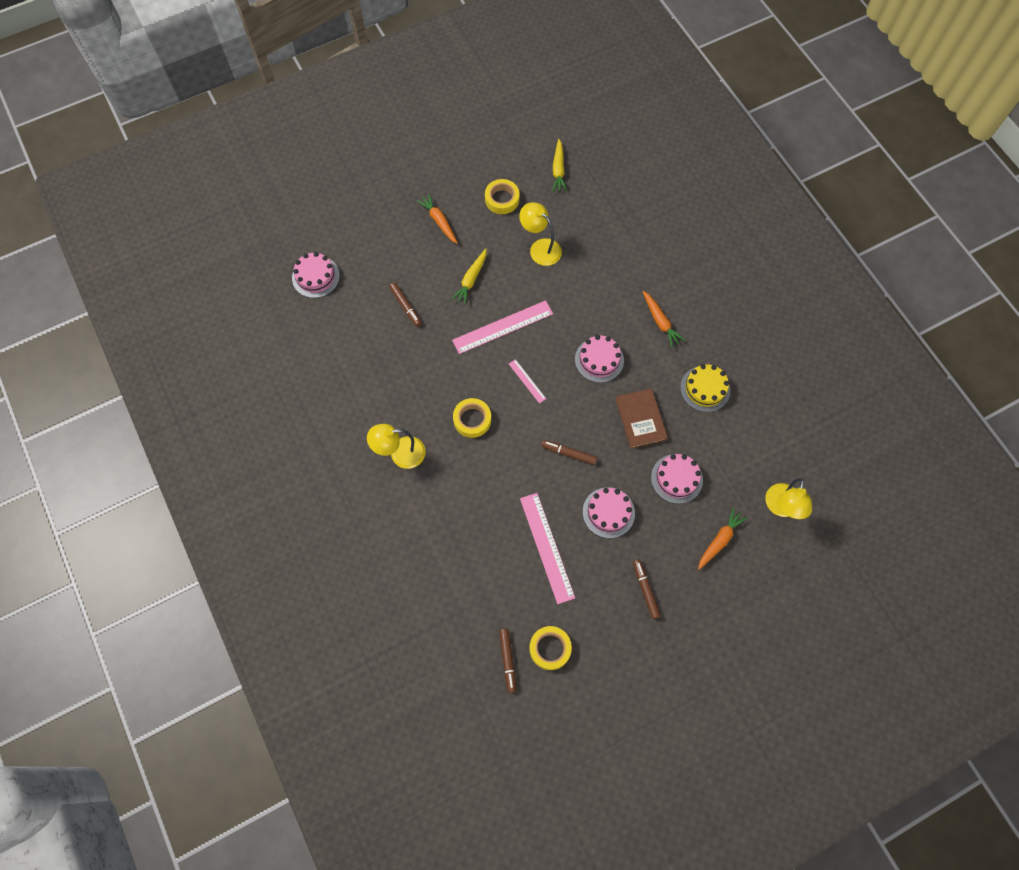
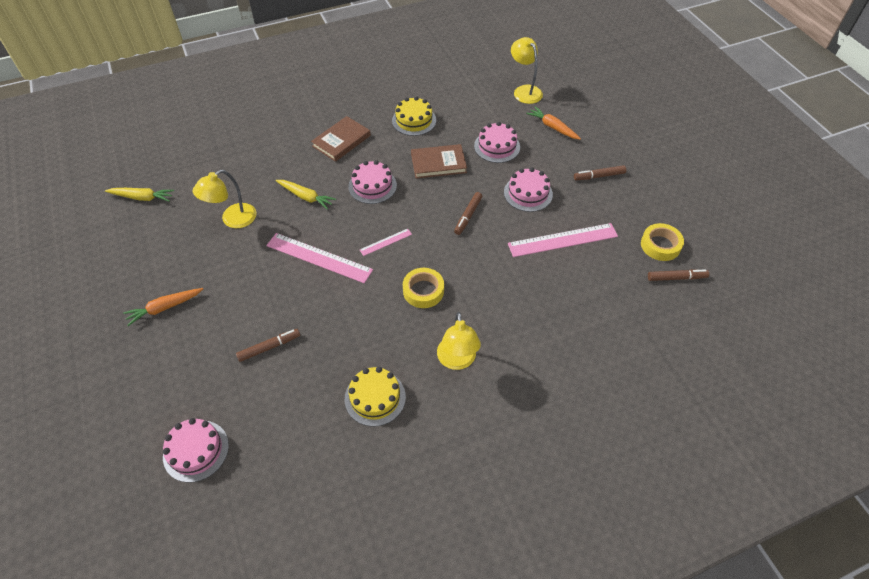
camera: 85 degrees left, 15 degrees down
yellow carrot [452,249,487,305] -> yellow carrot moved to [275,180,336,210]
pink ruler [452,300,553,354] -> pink ruler turned 45 degrees counterclockwise [266,233,373,283]
yellow tape [485,179,520,214] -> none
orange carrot [642,291,685,348] -> brown book [311,116,371,162]
yellow lamp [765,478,812,519] -> yellow lamp turned 135 degrees counterclockwise [511,37,543,104]
none -> yellow cake [345,367,406,427]

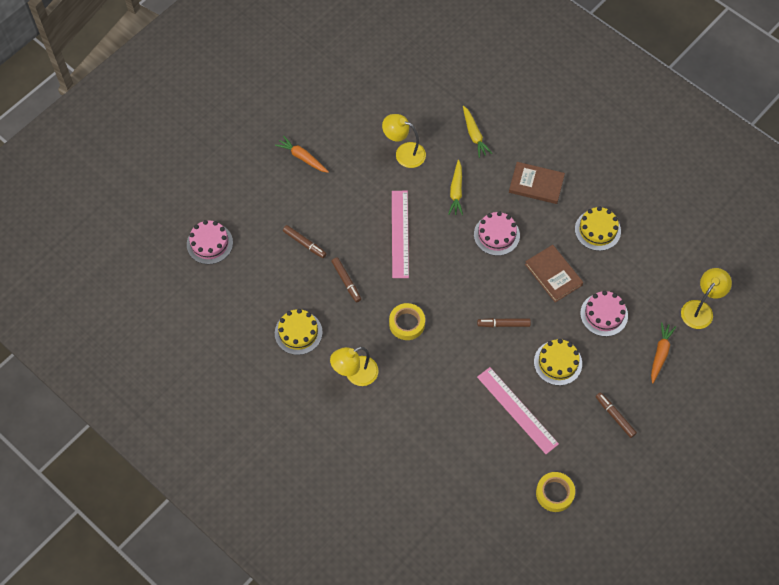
camera: 65 degrees right, 10 degrees up
yellow carrot [105,188,174,202] -> yellow carrot moved to [463,106,492,158]
pink ruler [360,229,412,256] -> none
pink cake [504,168,553,212] -> yellow cake [534,339,582,386]
brown marker [648,269,709,281] -> brown marker moved to [332,257,361,302]

